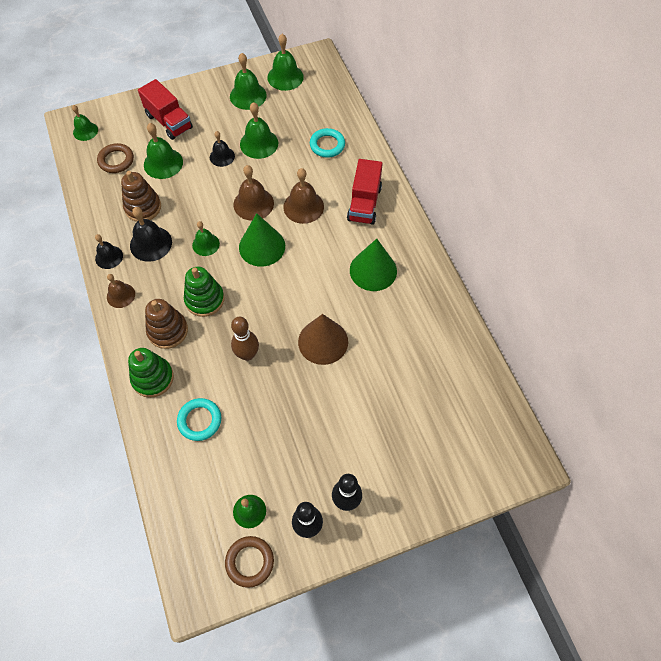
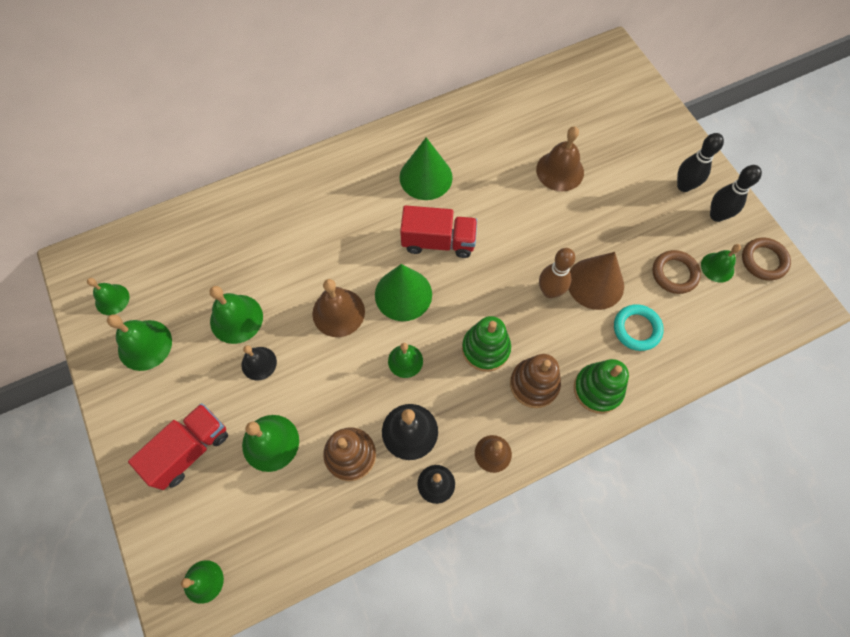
camera: 95 degrees left, 5 degrees up
brown ring [97,143,134,173] -> brown ring moved to [653,250,701,294]
green bell [267,34,304,91] -> green bell [87,278,129,315], size x0.65
brown bell [283,168,324,224] -> brown bell moved to [536,126,584,191]
brown cone [298,314,348,365] -> brown cone moved to [569,252,624,310]
turquoise ring [310,128,345,158] -> none
red truck [347,159,383,225] -> red truck moved to [400,205,477,258]

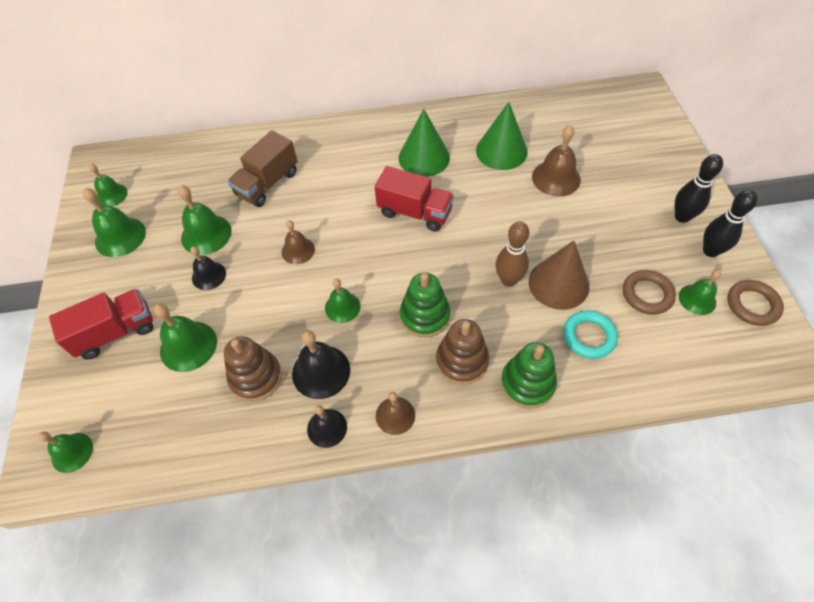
camera: 20 degrees right, 10 degrees down
brown bell [312,279,365,337] -> brown bell [282,220,315,264], size x0.65
green cone [375,264,432,321] -> green cone moved to [476,102,528,170]
none -> brown truck [227,130,298,207]

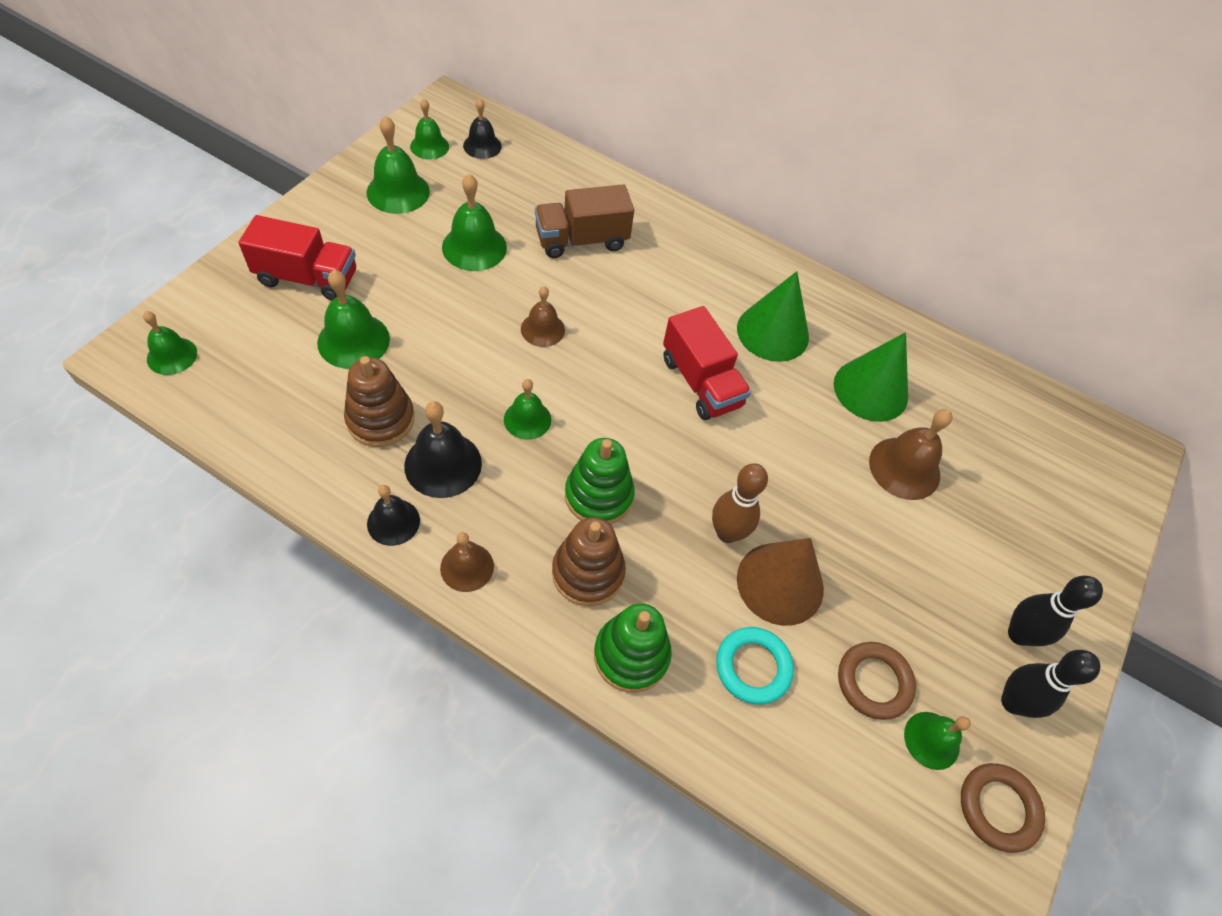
camera: 30 degrees right, 0 degrees up
black bell [190,246,226,290] -> black bell moved to [463,98,502,159]

